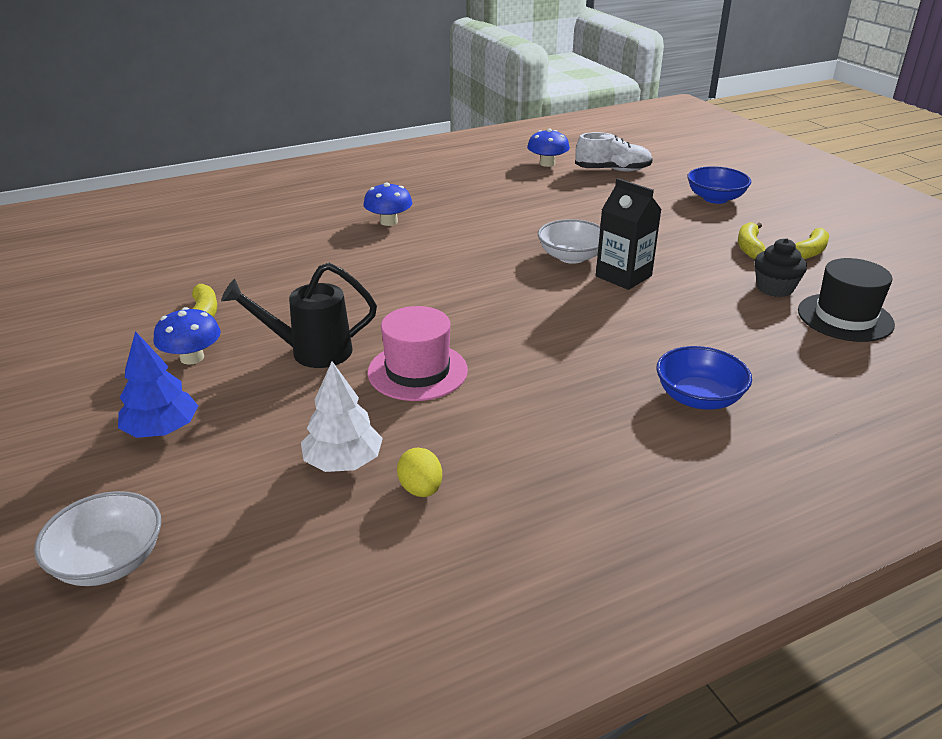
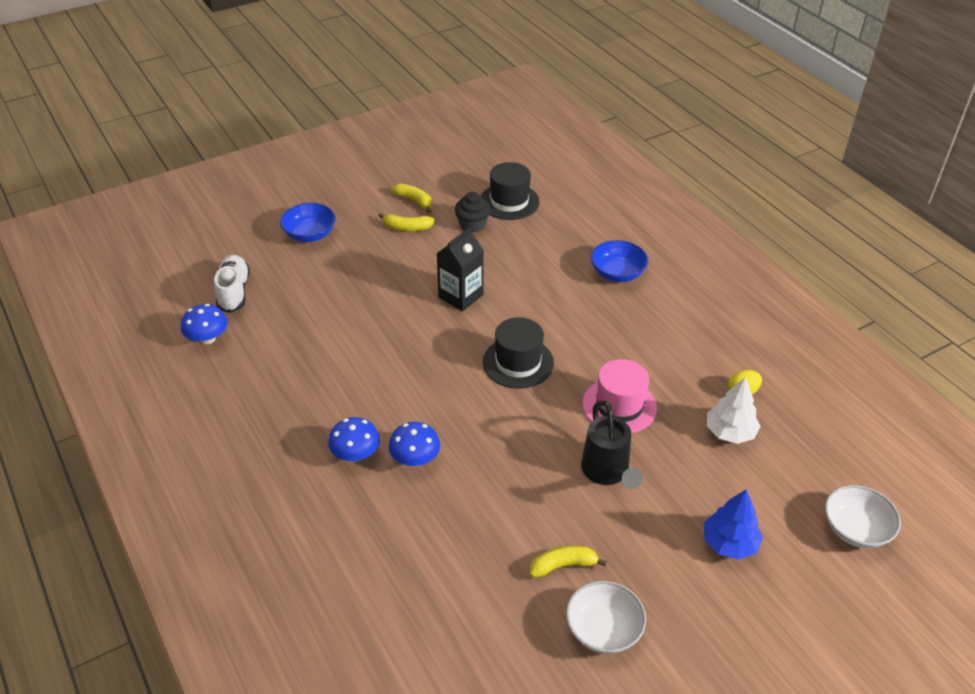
camera: 95 degrees left, 10 degrees up
blue mushroom [153,307,221,365] -> blue mushroom moved to [389,422,440,466]
white bowl [538,219,600,264] -> white bowl moved to [566,581,646,654]
none -> black hat [483,317,554,389]

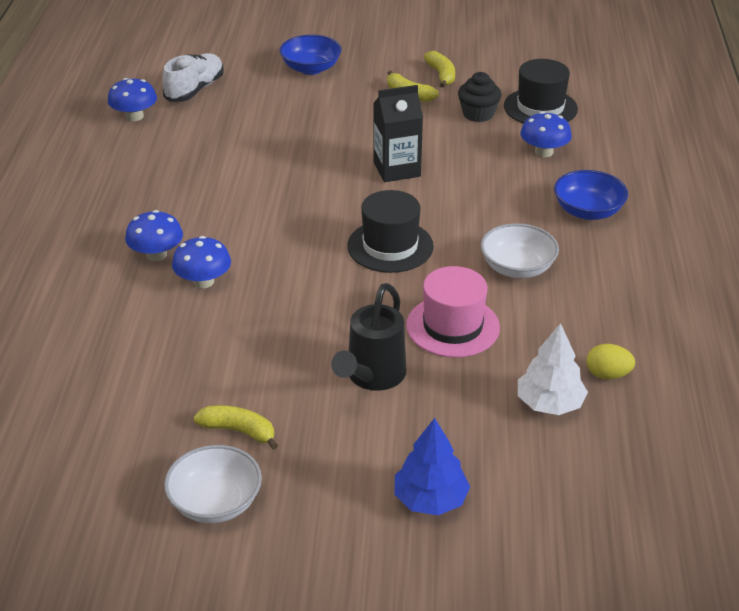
camera: 35 degrees right, 5 degrees down
white bowl [825,485,901,548] -> white bowl moved to [481,223,559,278]
none -> blue mushroom [520,112,572,157]

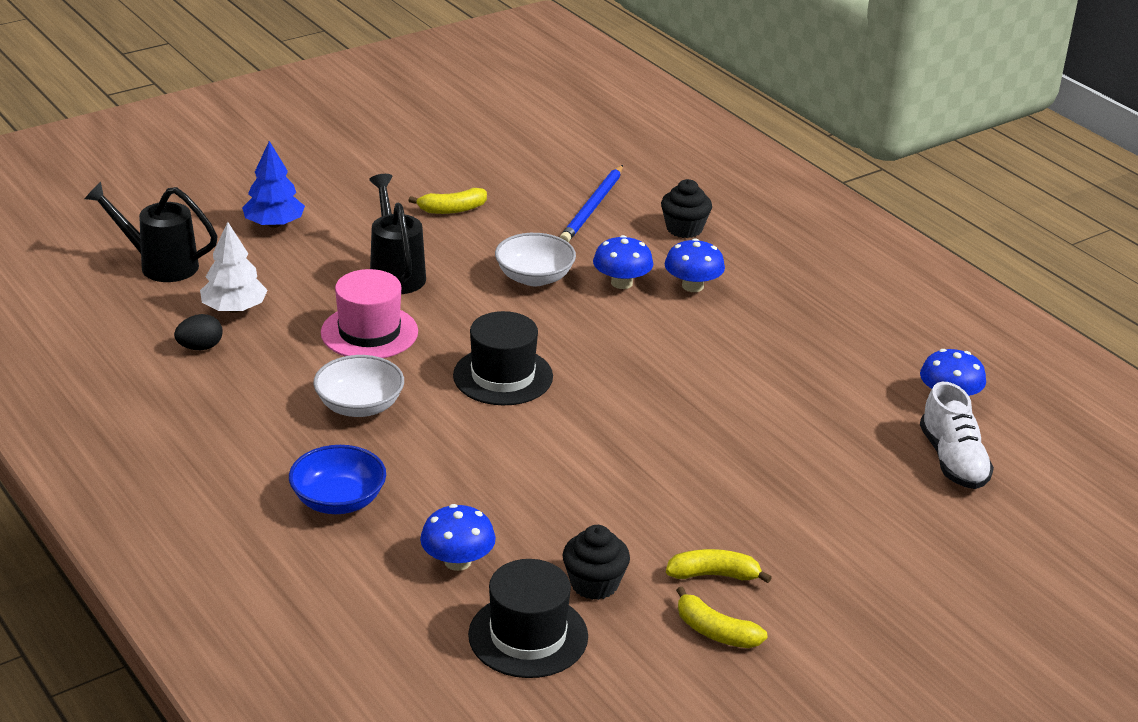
camera: 140 degrees right, 5 degrees down
white bowl [164,445,262,523] -> white bowl moved to [495,233,576,286]
blue bowl [280,35,341,75] -> none
black carton [373,85,423,182] -> none
yellow egg [586,344,635,379] -> black egg [174,314,223,350]
none -> black watering can [85,182,218,282]
none -> blue pencil [560,165,623,242]
none -> black cupcake [661,179,712,238]

